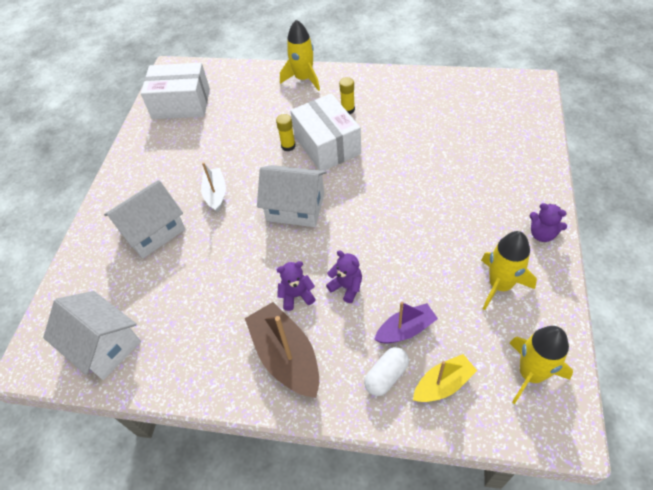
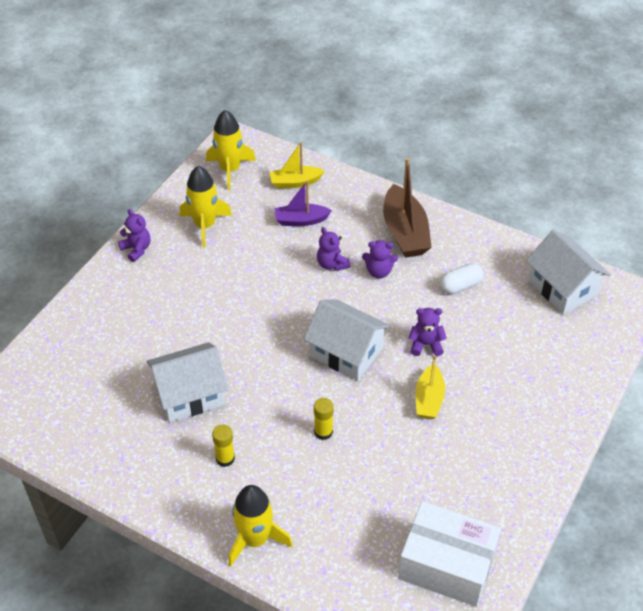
camera: 165 degrees left, 5 degrees down
white house [104,180,185,258] -> white house moved to [146,342,229,422]
white boat [201,162,226,213] -> yellow boat [415,355,445,419]
white box [290,93,361,171] -> none
white capsule [364,347,409,396] -> white capsule moved to [440,263,484,294]
none -> purple teddy bear [409,308,447,356]

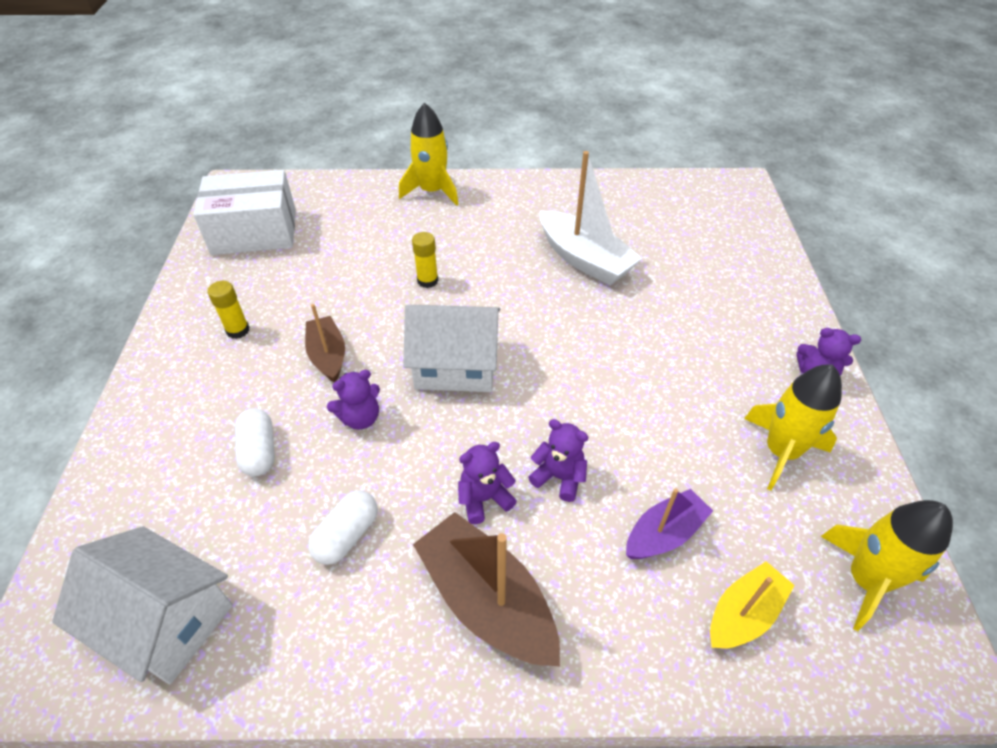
camera: 150 degrees right, 0 degrees up
white house [146,342,229,422] -> white boat [539,151,643,285]
yellow glue stick [212,424,235,467] -> yellow glue stick moved to [207,281,249,339]
yellow boat [415,355,445,419] -> brown boat [305,304,345,382]
none -> white capsule [235,408,275,476]

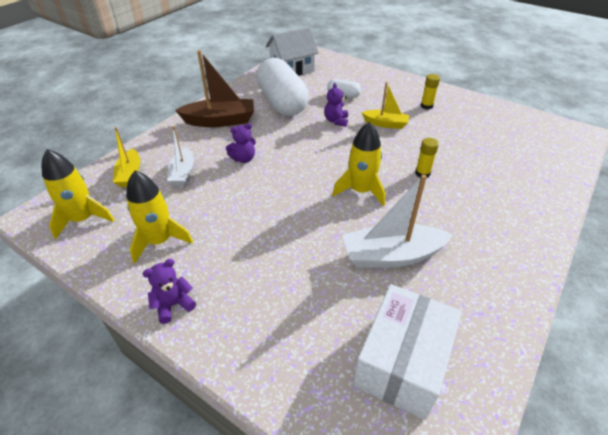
camera: 125 degrees right, 5 degrees down
white box [193,170,296,255] -> white box moved to [353,284,462,420]
brown boat [305,304,345,382] -> yellow boat [362,82,410,129]
white capsule [308,490,378,565] -> white capsule [256,58,309,116], size x2.23
yellow rocket [399,102,459,206] -> yellow rocket moved to [332,122,385,206]
white house [403,305,500,392] -> none
purple teddy bear [458,442,517,524] -> none
purple boat [626,488,713,559] -> white boat [167,126,194,186]

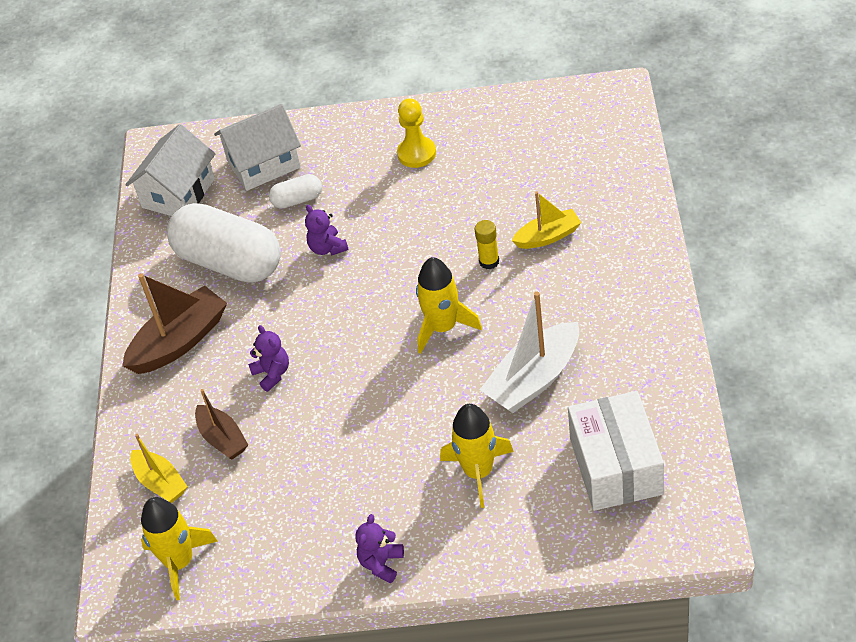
camera: 30 degrees left, 5 degrees up
yellow rocket [126,171,193,263] -> yellow rocket moved to [440,404,514,508]
white boat [167,126,194,186] -> brown boat [195,389,248,459]
purple teddy bear [226,123,256,163] -> purple teddy bear turned 60 degrees counterclockwise [248,325,289,392]
yellow boat [362,82,410,129] -> yellow boat moved to [512,192,582,249]
yellow glue stick [421,74,440,110] -> yellow pawn [397,98,436,168]
none -> white house [214,104,301,191]

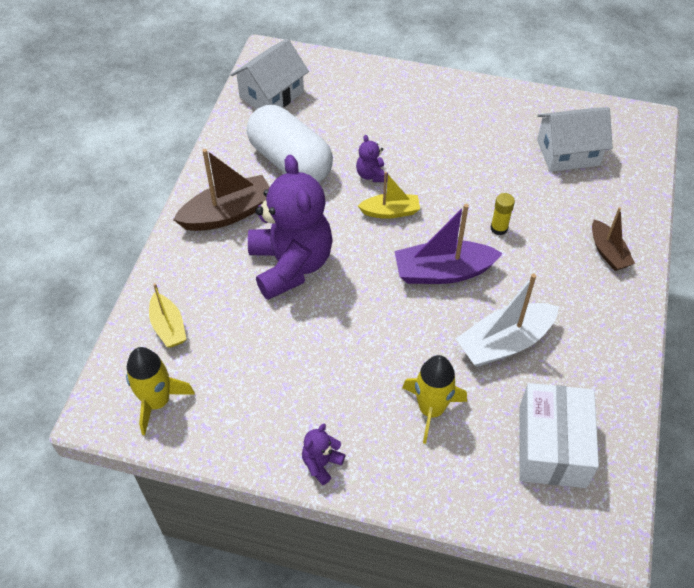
camera: 10 degrees right, 5 degrees up
brown boat [195,389,248,459] -> brown boat moved to [592,207,635,271]
white house [214,104,301,191] -> white house moved to [537,107,613,172]
purple teddy bear [248,325,289,392] -> purple teddy bear [248,154,333,300], size x2.46
white capsule [269,174,322,209] -> none
yellow pawn [397,98,436,168] -> none
yellow rocket [416,257,482,354] -> purple boat [395,204,503,284]
yellow boat [512,192,582,249] -> yellow boat moved to [358,172,420,219]

